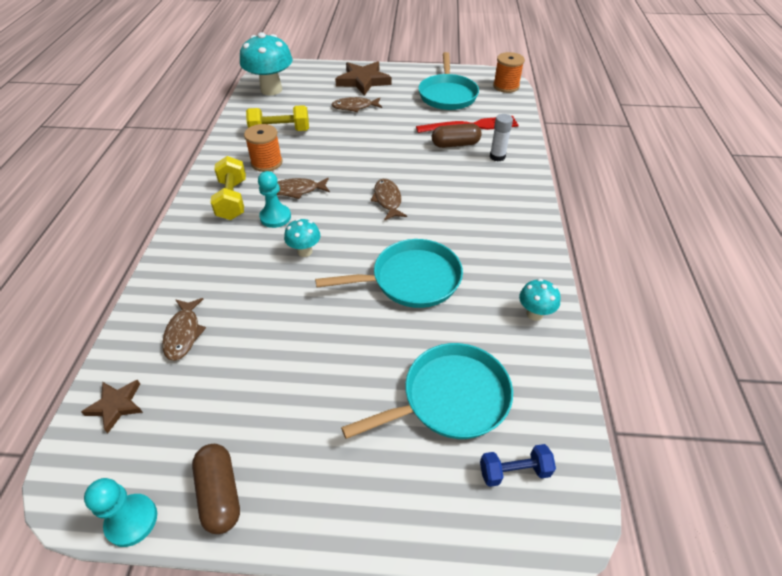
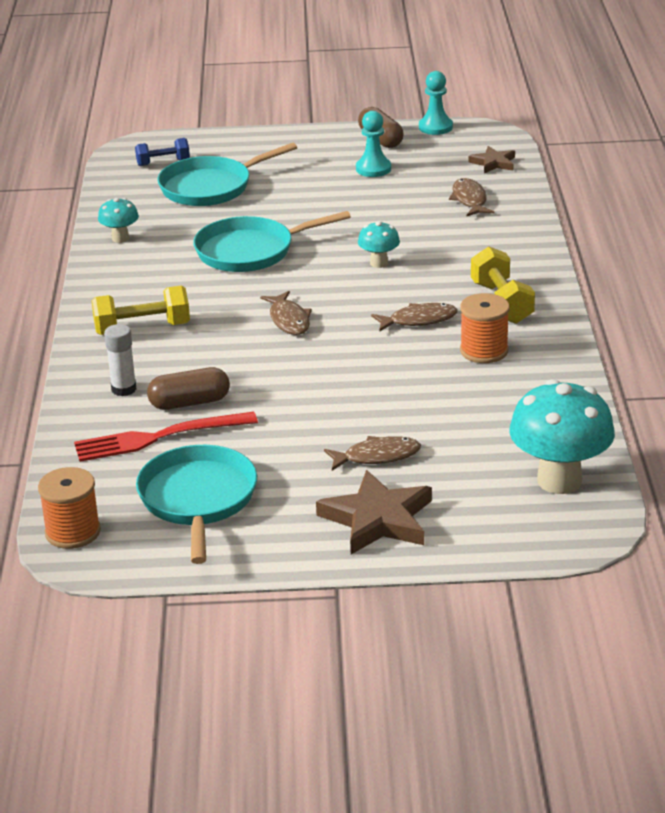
camera: 175 degrees right, 15 degrees down
yellow dumbbell [246,105,309,131] -> yellow dumbbell moved to [91,286,190,335]
turquoise pawn [258,171,291,228] -> turquoise pawn moved to [356,111,391,177]

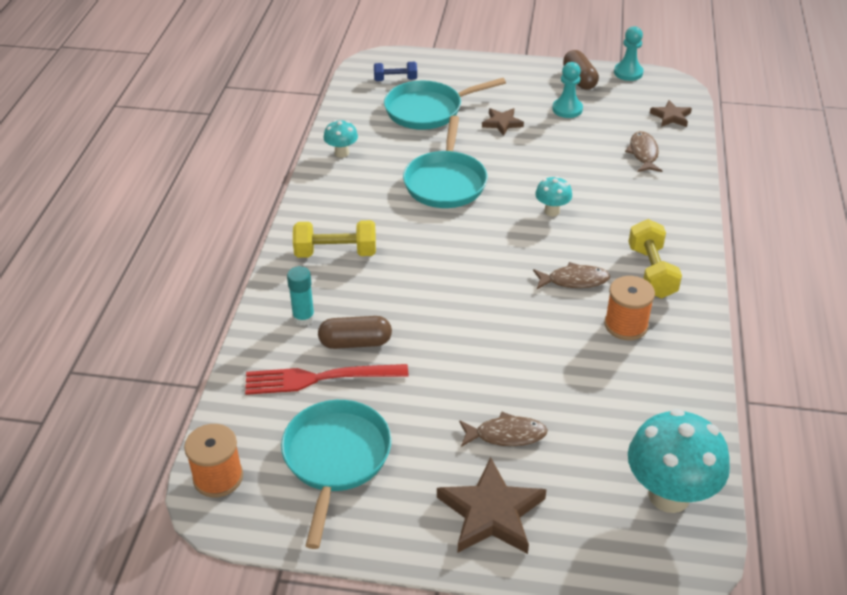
camera: 10 degrees right, 10 degrees up
white glue stick [104,324,136,396] -> turquoise glue stick [287,266,315,326]
turquoise pan [193,211,351,272] -> turquoise pan turned 75 degrees counterclockwise [403,115,488,208]
brown fish [260,291,312,335] -> none
none -> brown star [482,108,524,136]

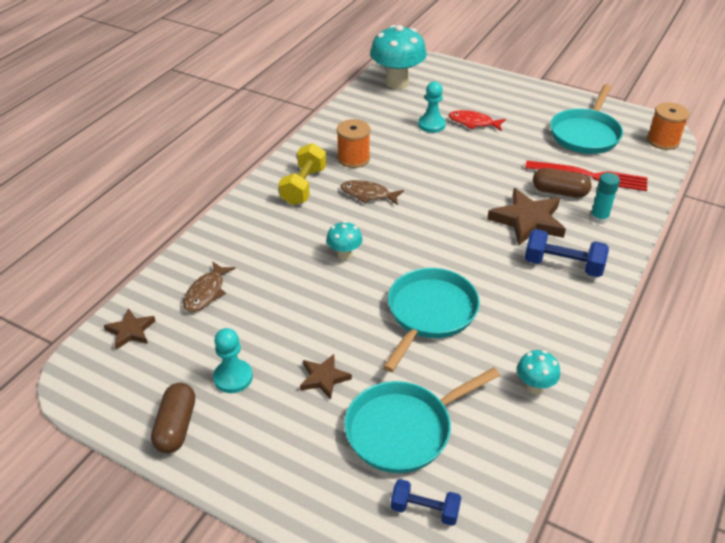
camera: 160 degrees left, 0 degrees up
yellow dumbbell [293,220,376,258] -> blue dumbbell [525,229,609,277]
turquoise pan [384,78,506,130] -> turquoise pan turned 150 degrees clockwise [344,367,500,473]
brown star [437,457,547,554] -> brown star moved to [487,188,566,246]
brown fish [459,412,548,447] -> red fish [449,110,506,131]
turquoise pawn [614,26,644,81] -> turquoise pawn moved to [418,82,446,133]

